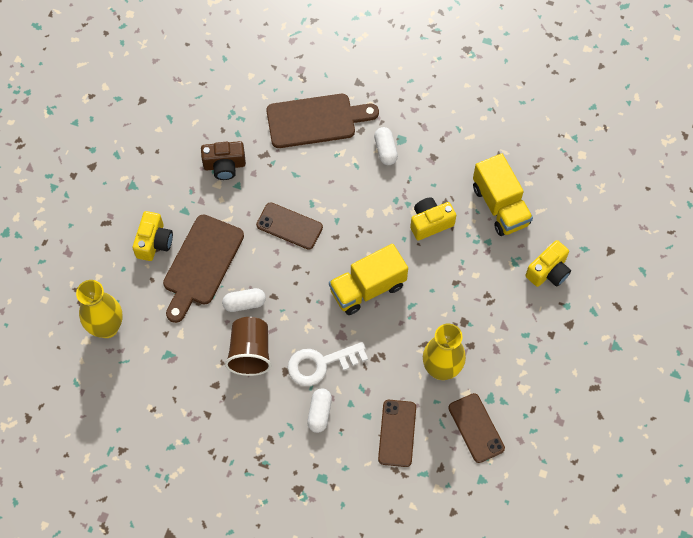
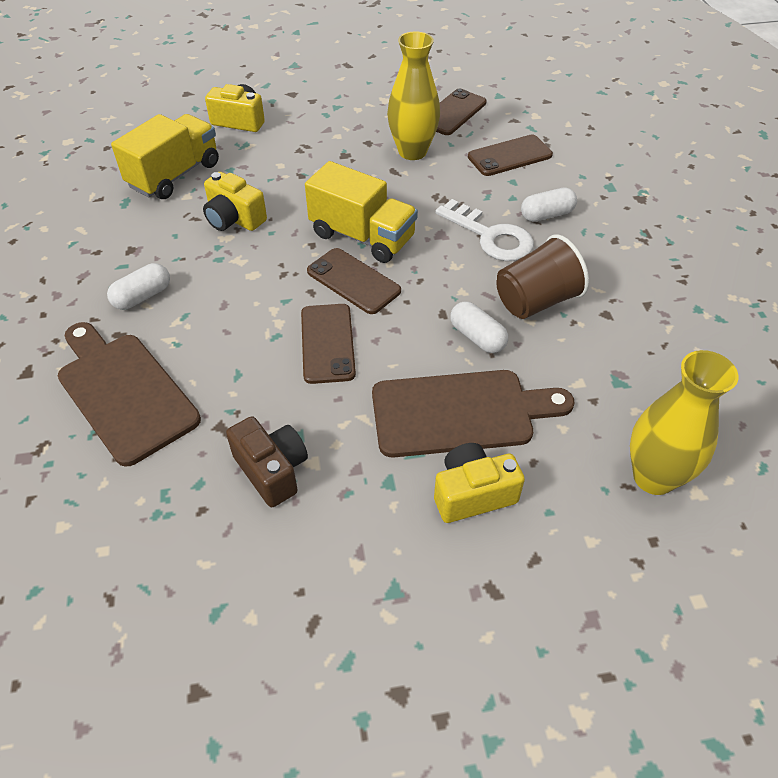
camera: 120 degrees left, 15 degrees down
none -> brown phone [307,248,401,314]

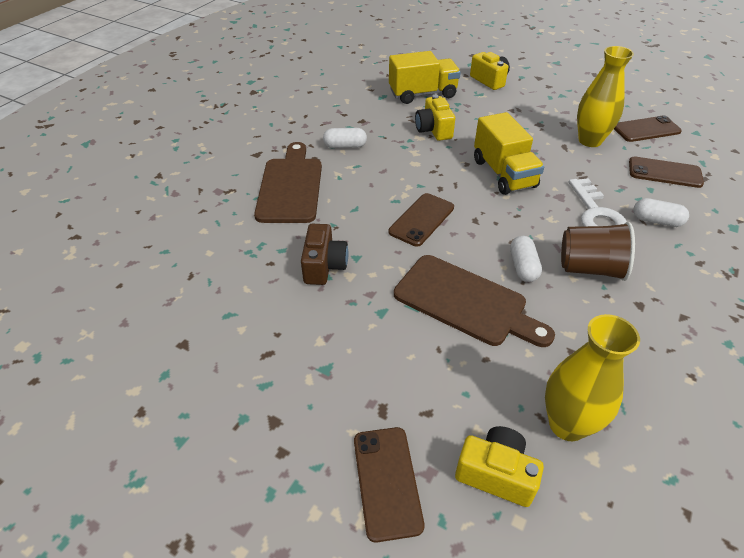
camera: 40 degrees right, 5 degrees down
brown phone [307,248,401,314] -> brown phone moved to [354,427,425,542]
yellow camera [434,443,525,523] -> yellow camera moved to [455,426,544,507]

